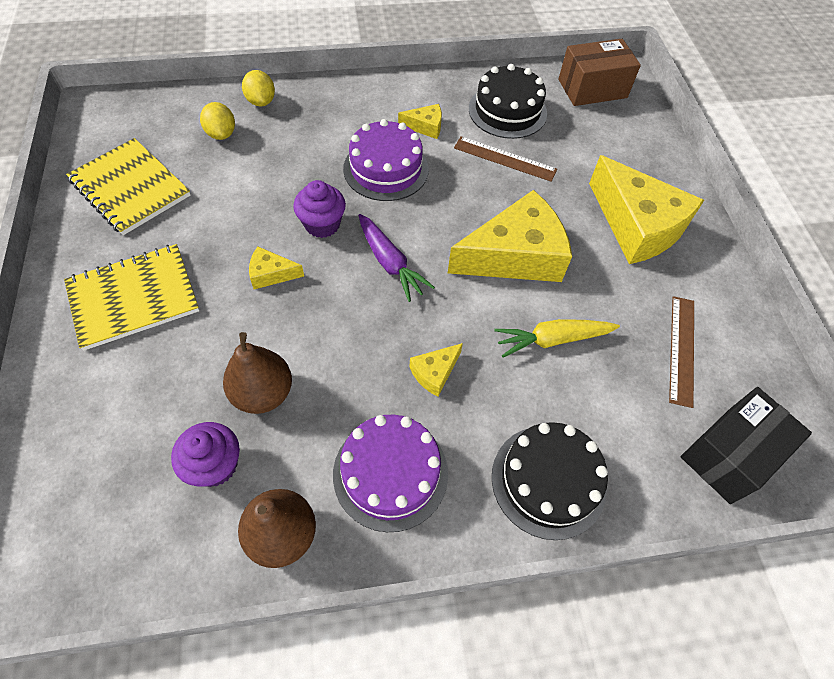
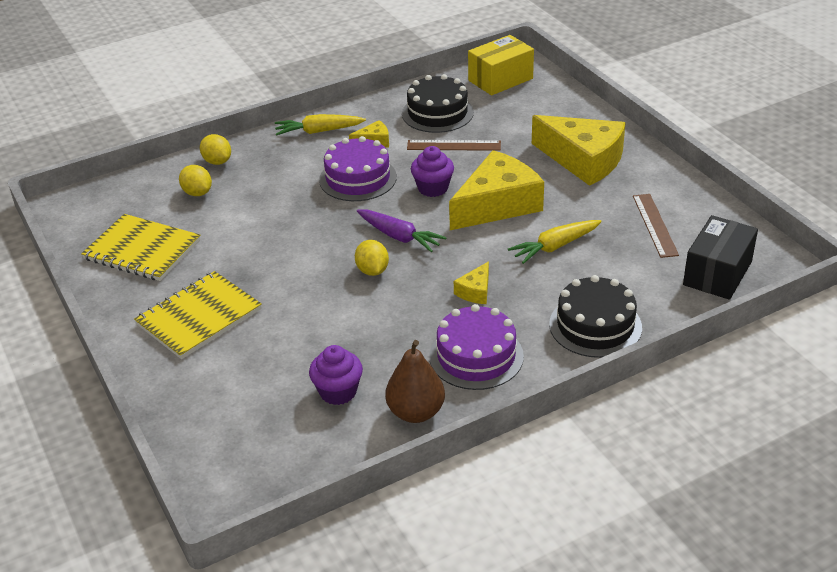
camera: 15 degrees left, 20 degrees down
brown pear [223,332,292,414] -> none
yellow cheese [249,247,304,289] -> none
purple cupcake [293,180,346,238] -> purple cupcake moved to [411,146,454,197]
brown box [559,39,641,106] -> yellow box [468,35,534,96]
none -> yellow carrot [275,114,366,136]
none -> yellow lemon [355,240,389,276]

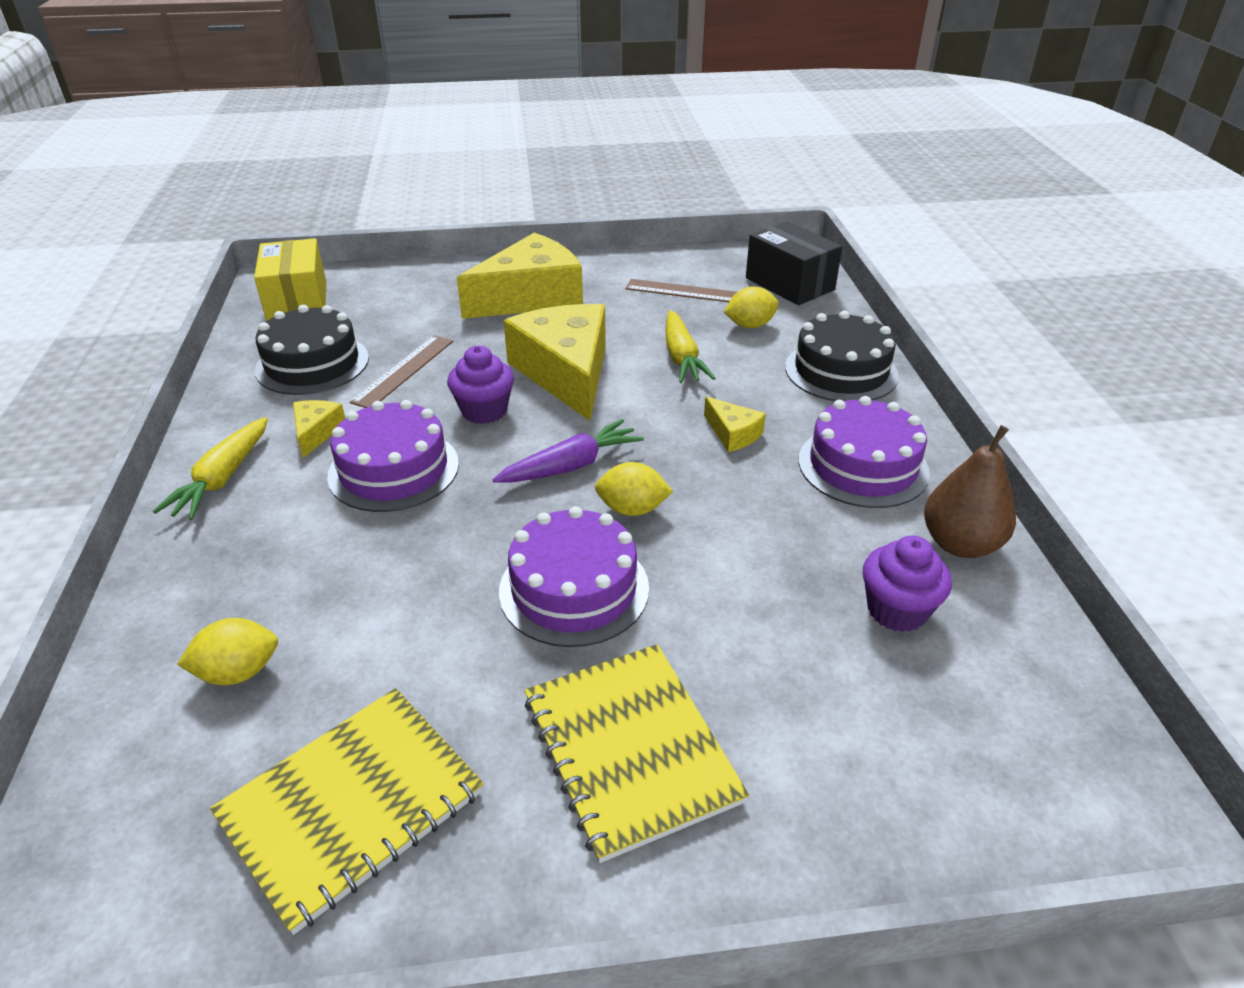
camera: 70 degrees left, 0 degrees up
yellow lemon [200,134,231,165] -> yellow lemon moved to [724,286,779,328]
none -> purple cake [499,506,649,647]

